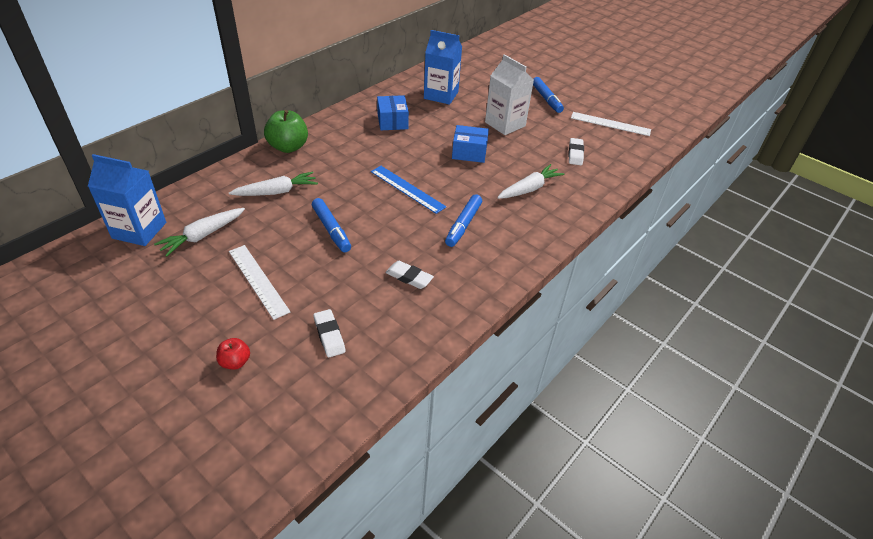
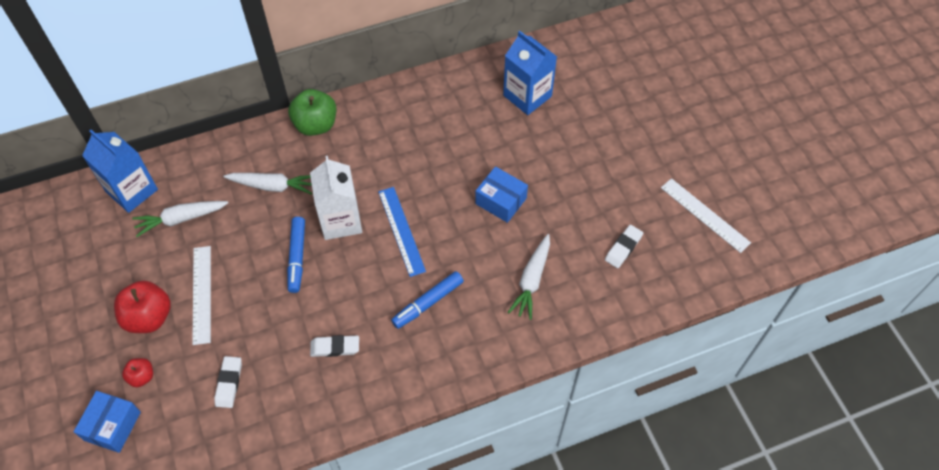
camera: 30 degrees right, 15 degrees up
blue box [377,95,409,130] -> blue box moved to [74,391,141,453]
white eraser [385,261,434,289] -> white eraser turned 60 degrees counterclockwise [310,335,359,357]
white carton [485,54,534,135] -> white carton moved to [310,156,362,240]
white carrot [497,164,565,199] -> white carrot turned 120 degrees clockwise [508,234,550,320]
blue marker [533,77,564,113] -> none
none -> red apple [114,280,171,333]

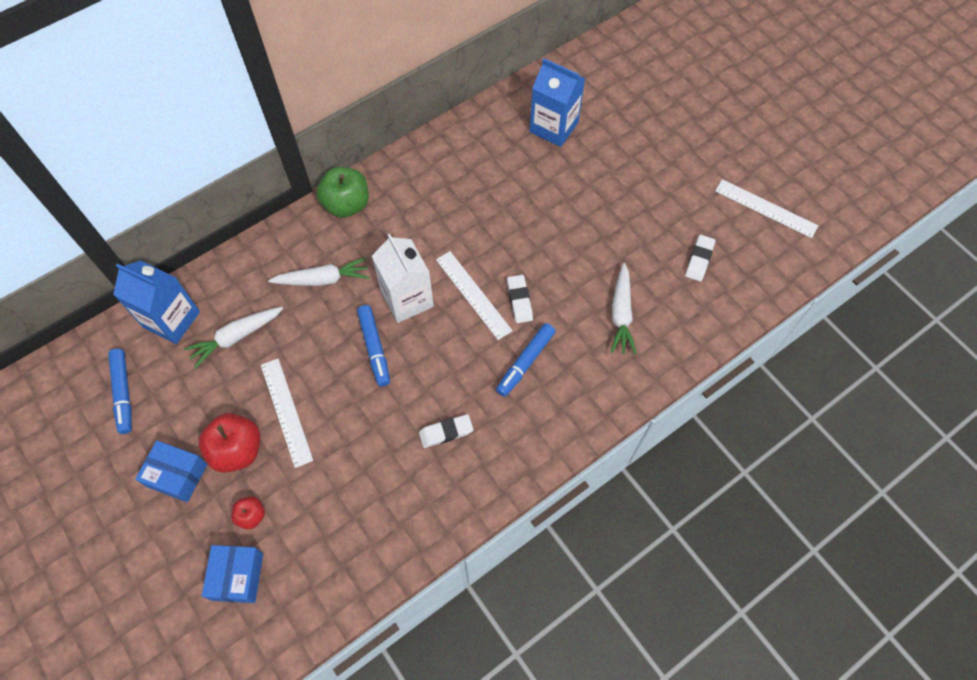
camera: 15 degrees left, 5 degrees up
white eraser [214,356,242,408] -> white eraser moved to [507,275,533,323]
blue ruler [378,187,426,277] -> white ruler [436,251,513,340]
blue box [475,166,528,223] -> blue box moved to [135,441,207,502]
none -> blue marker [108,349,132,434]

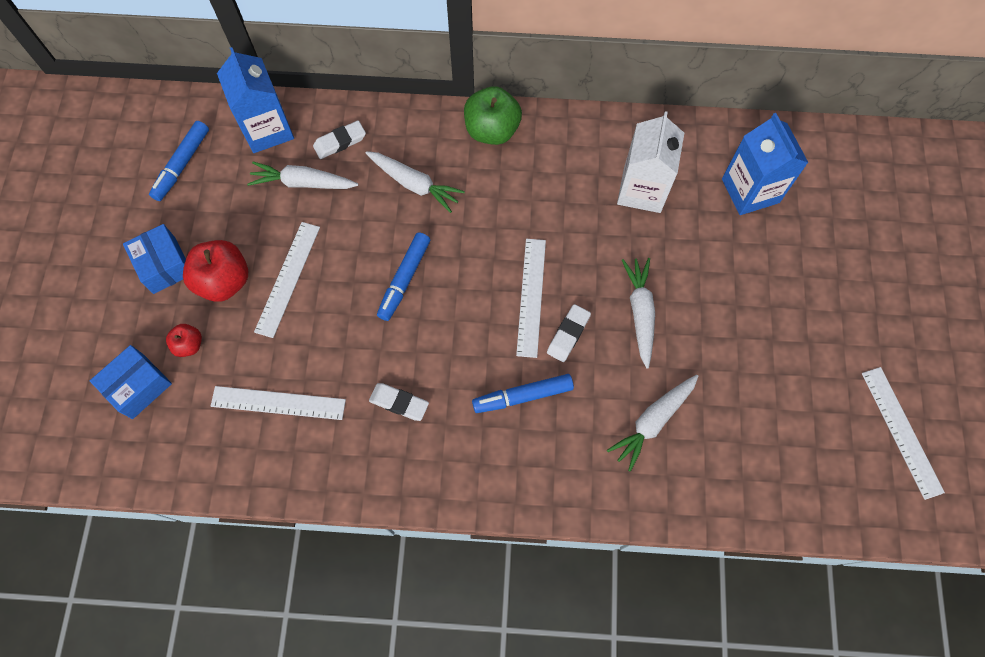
camera: 40 degrees right, 5 degrees up
white carton [372,234,434,323] -> white carton moved to [617,111,684,213]
white eraser [685,235,715,282] -> white eraser moved to [313,120,366,159]
none -> white ruler [211,386,346,420]
none -> white carrot [622,258,655,368]

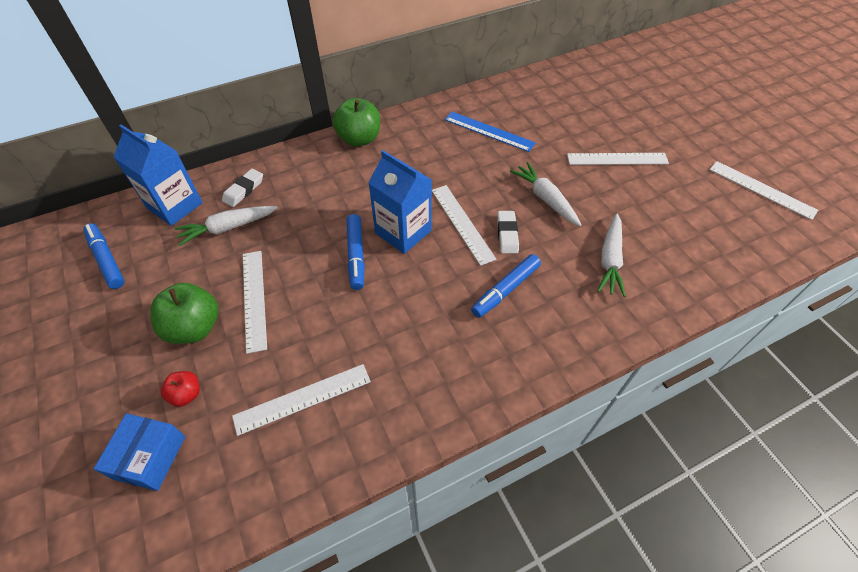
camera: 30 degrees left, 15 degrees down
blue box [123,224,186,294] -> none
blue marker [149,121,209,201] -> blue marker turned 150 degrees clockwise [83,223,125,289]
red apple [183,240,248,302] -> green apple [150,283,218,344]
white carrot [366,151,465,213] -> none
white eraser [369,383,429,421] -> none
white carton [617,111,684,213] -> blue ruler [445,112,536,152]
blue carton [722,113,809,215] -> blue carton moved to [368,150,432,254]
none -> white ruler [567,153,669,165]

